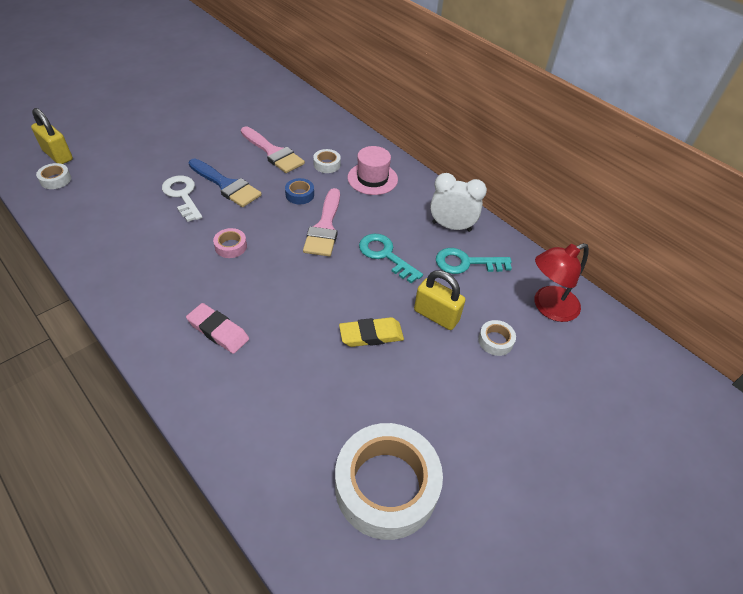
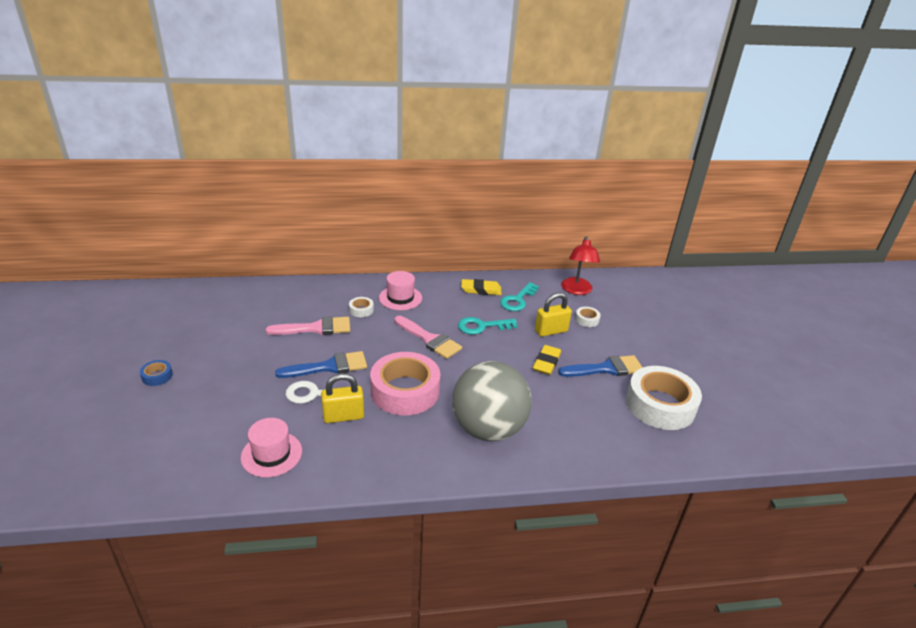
camera: 55 degrees left, 15 degrees down
yellow padlock [31,108,73,164] -> yellow padlock moved to [321,373,364,423]
white tape [36,163,71,189] -> none
pink eraser [186,303,249,354] -> grey ball [452,361,532,441]
pink tape [213,228,247,258] -> pink tape [370,352,440,416], size x2.41
blue tape [285,178,314,204] -> blue tape moved to [140,360,173,386]
white clock [430,173,487,232] -> yellow eraser [461,279,501,295]
none -> pink hat [241,418,302,478]
none -> blue brush [558,355,643,377]

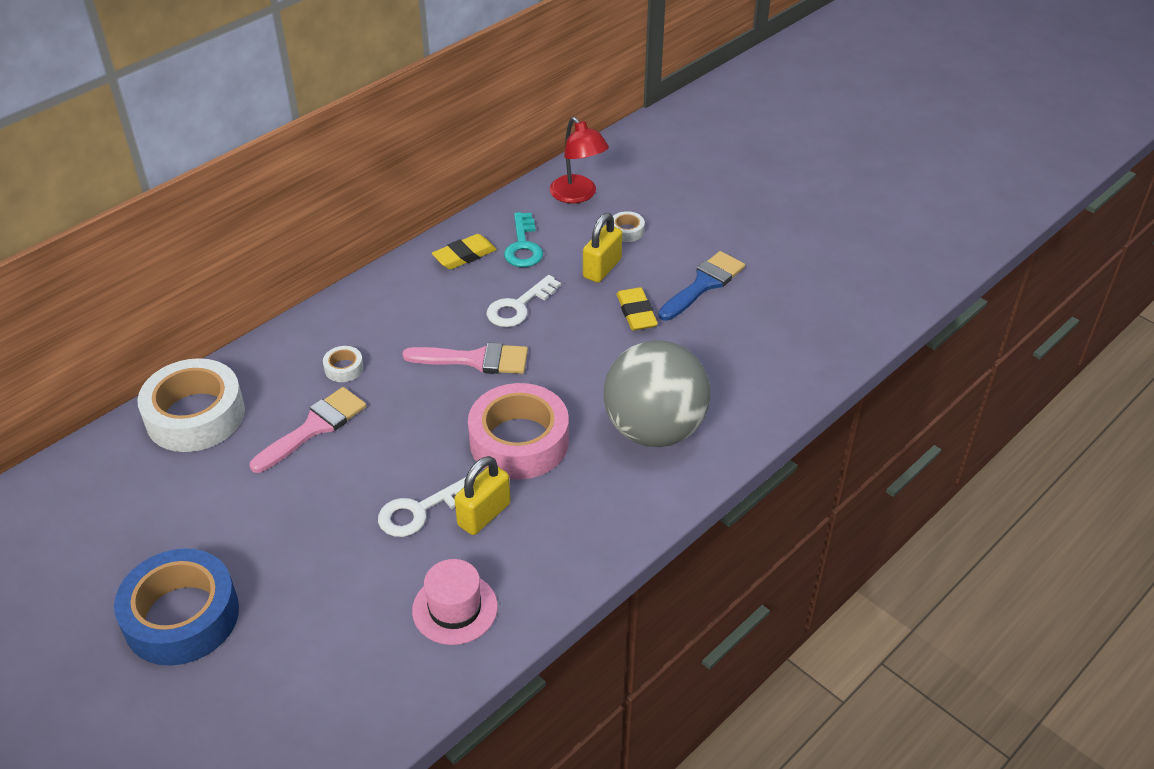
camera: 35 degrees left, 10 degrees up
blue tape [140,360,173,386] -> blue tape [114,549,239,666], size x2.41
blue brush [275,351,367,378] -> none
pink hat [379,271,422,310] -> none
turquoise key [458,317,517,335] -> white key [487,275,561,327]
white tape [626,366,702,430] -> white tape moved to [137,358,245,452]

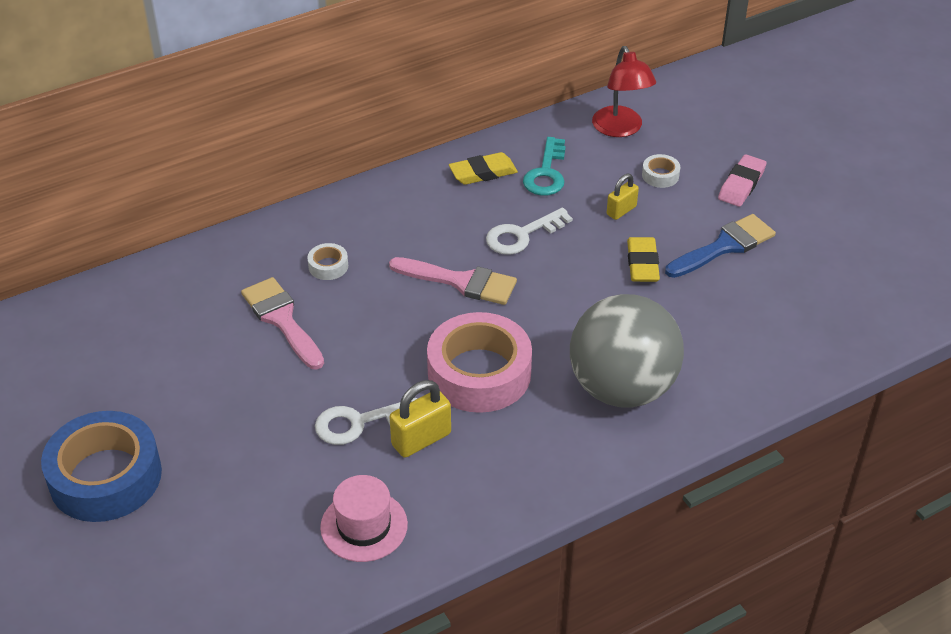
camera: 15 degrees right, 0 degrees up
white tape [137,358,245,452] -> none
pink brush [250,387,366,473] -> pink brush turned 90 degrees counterclockwise [241,277,324,370]
yellow padlock [583,213,622,283] -> yellow padlock [607,174,639,220], size x0.65
none -> pink eraser [718,154,767,207]

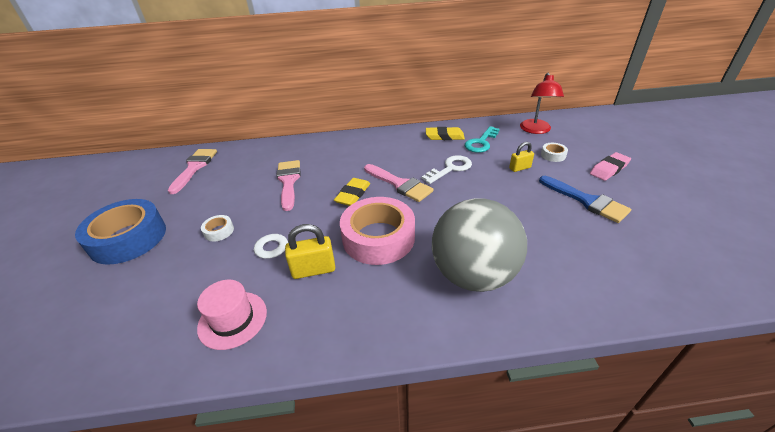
camera: 25 degrees right, 5 degrees down
white tape [307,243,348,280] -> white tape moved to [201,215,234,241]
white key [486,208,573,255] -> white key turned 150 degrees clockwise [422,155,472,184]
yellow eraser [627,237,660,282] -> yellow eraser moved to [334,178,370,206]
blue brush [665,214,776,278] -> blue brush turned 60 degrees clockwise [539,176,631,223]
none -> pink brush [168,149,217,194]

